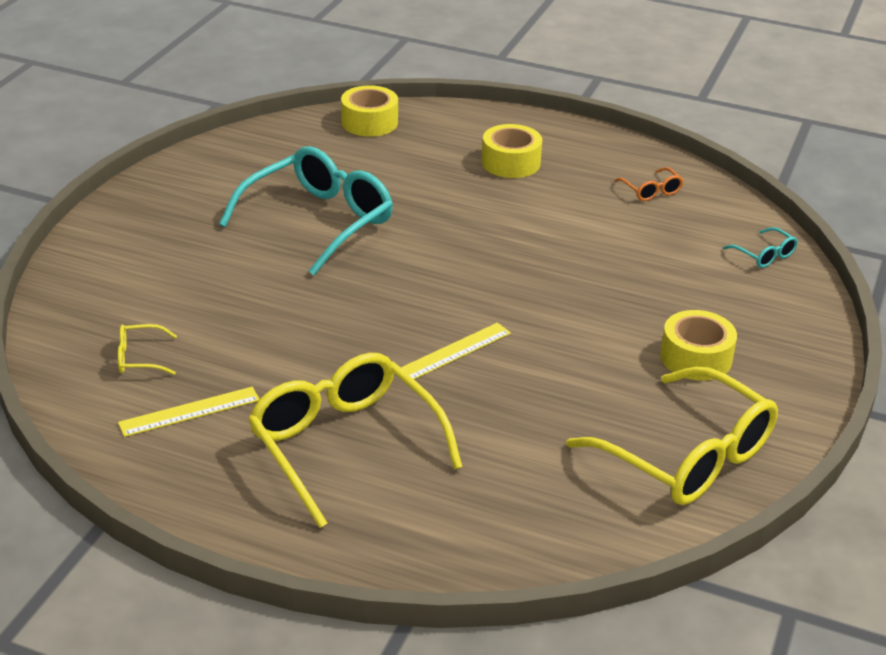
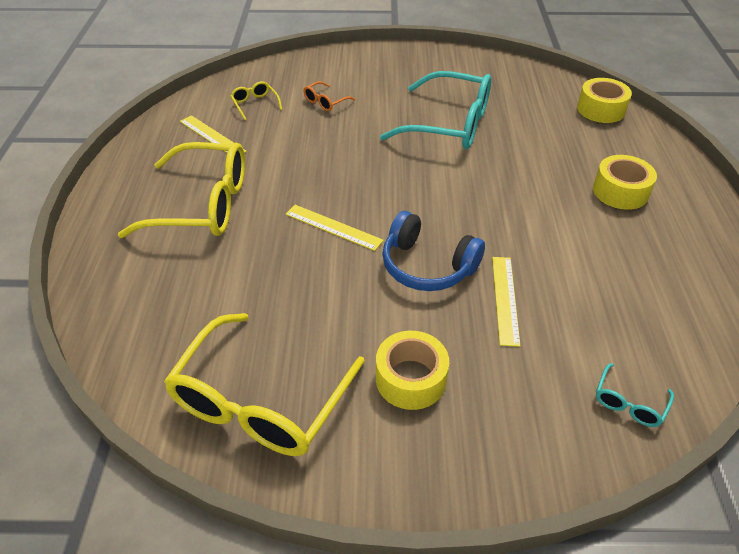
camera: 70 degrees right, 10 degrees up
yellow glasses [248,353,462,528] -> yellow glasses turned 60 degrees clockwise [118,142,245,238]
orange glasses [614,167,684,201] -> orange glasses moved to [303,81,355,111]
none -> blue headphones [382,211,485,291]
none -> yellow ruler [492,257,521,347]

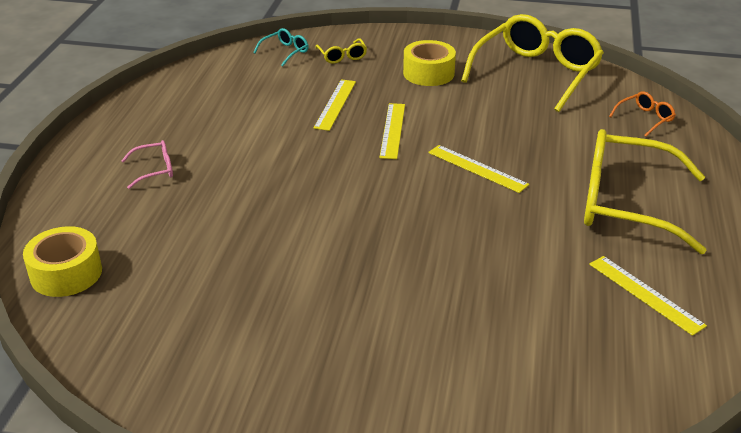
camera: 170 degrees left, 10 degrees down
yellow glasses [230,81,282,120] -> yellow glasses moved to [315,38,367,63]
orange glasses [303,81,355,111] -> orange glasses moved to [609,92,676,137]
turquoise glasses [380,71,491,149] -> none
blue headphones [382,211,485,291] -> yellow ruler [379,103,405,159]
yellow tape [593,155,657,210] -> pink glasses [121,140,173,189]

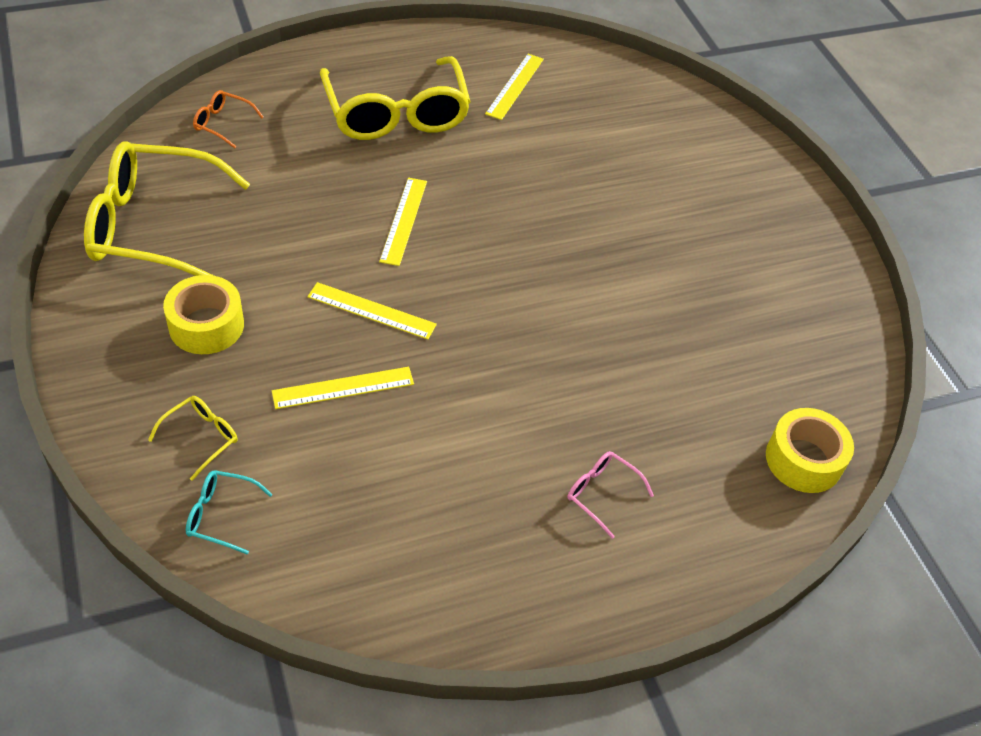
camera: 125 degrees left, 15 degrees up
yellow ruler [379,103,405,159] -> yellow ruler turned 45 degrees clockwise [307,282,437,340]

